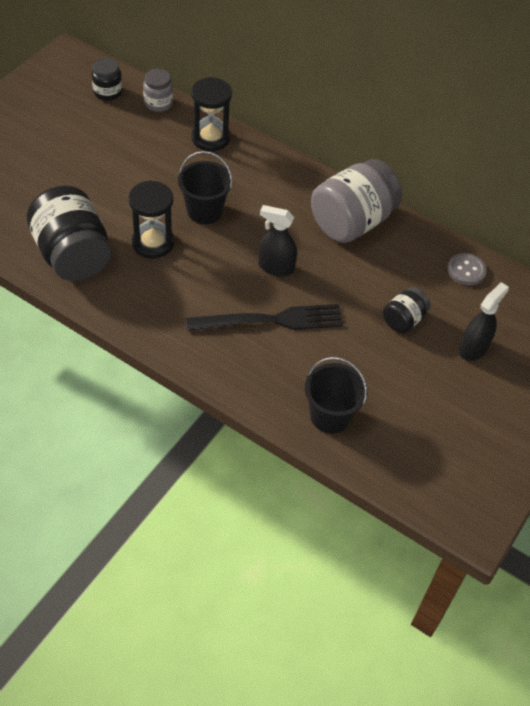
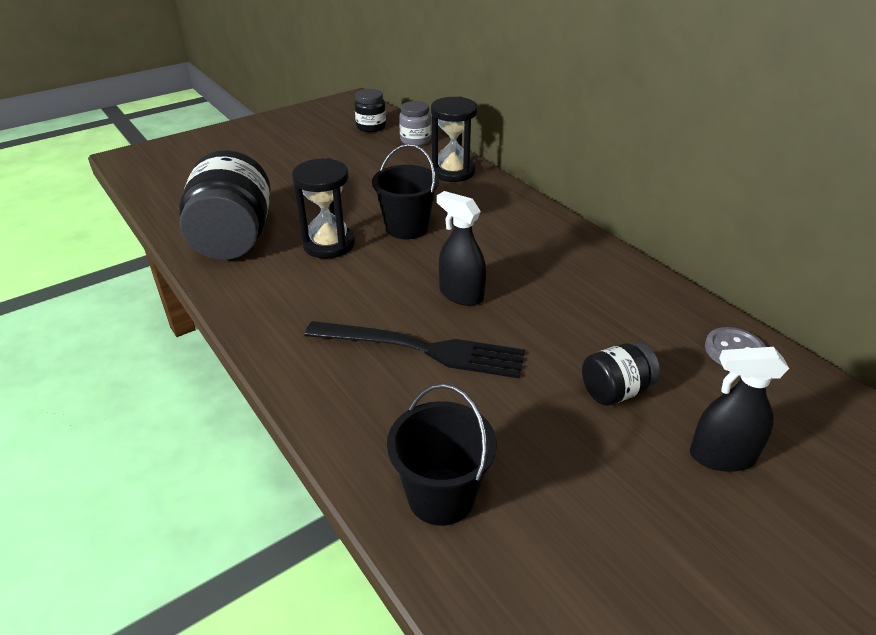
camera: 25 degrees right, 15 degrees down
grey jar [311,159,402,243] -> none
black spray bottle [459,282,509,361] -> black spray bottle turned 150 degrees counterclockwise [690,347,789,472]

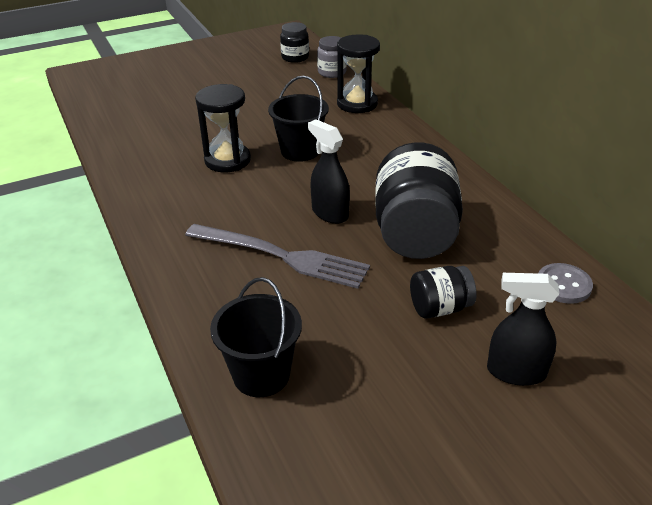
camera: 10 degrees right, 0 degrees up
black jar [179,150,271,260] -> black jar moved to [375,142,463,259]
black fork [305,321,525,378] -> grey fork [185,224,370,289]

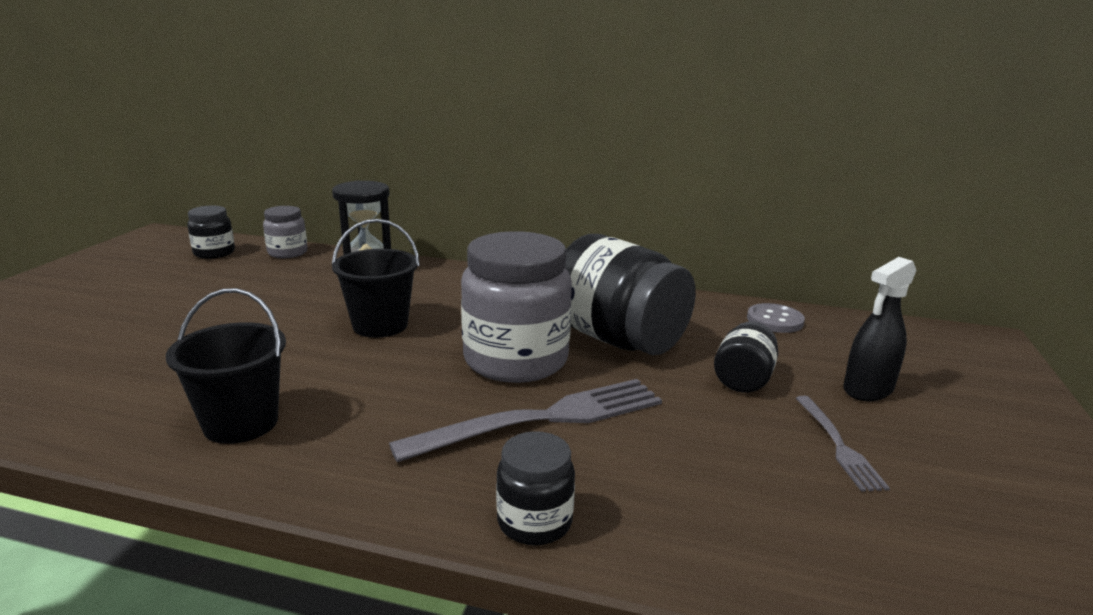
camera: 50 degrees left, 15 degrees down
black hourglass [195,84,251,172] -> none
black bucket [210,277,302,397] -> black bucket moved to [166,288,286,444]
black spray bottle [308,119,350,224] -> grey jar [461,231,572,383]
none -> black jar [496,431,575,545]
none -> grey fork [796,396,890,492]

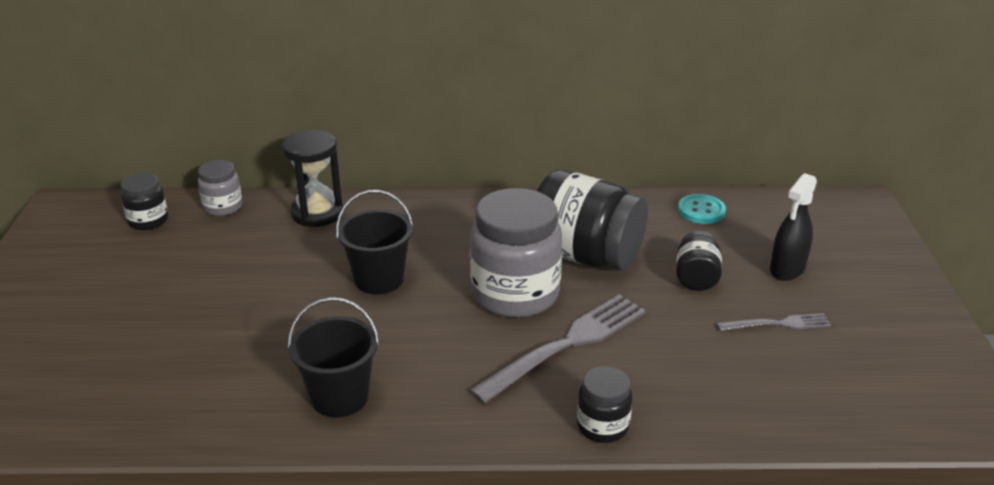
camera: 15 degrees left, 10 degrees up
grey button [747,303,805,333] -> turquoise button [678,194,726,224]
grey fork [796,396,890,492] -> grey fork turned 75 degrees counterclockwise [716,313,831,331]

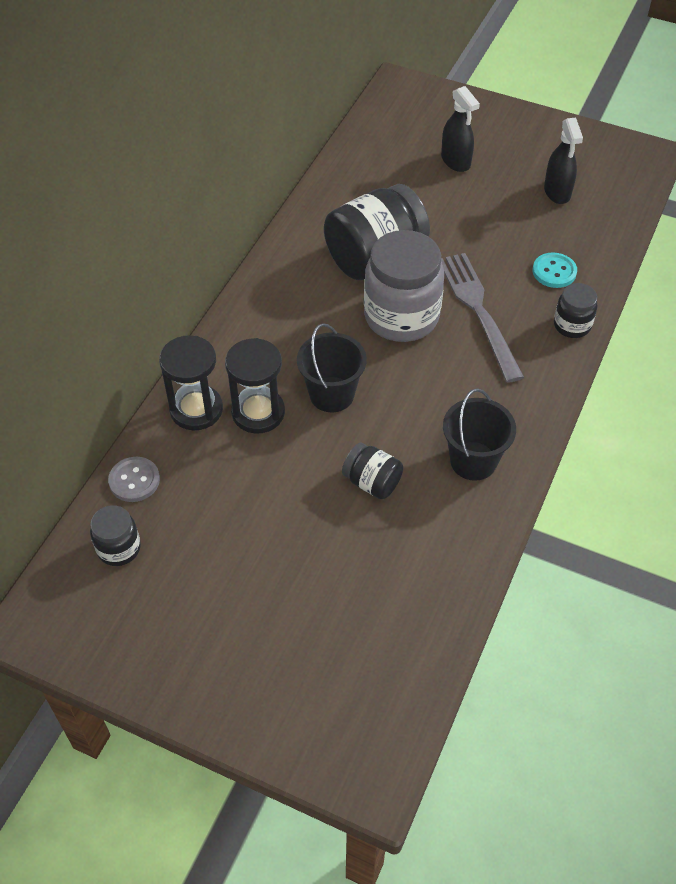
camera: 65 degrees left, 20 degrees up
grey jar [198,160,242,216] -> grey button [108,457,160,502]
black jar [676,231,722,291] -> black jar moved to [342,443,403,499]
turquoise button [678,194,726,224] -> turquoise button moved to [533,252,577,288]
grey fork [716,313,831,331] -> none
none -> black hourglass [225,338,285,434]
none -> black spray bottle [544,118,583,204]

